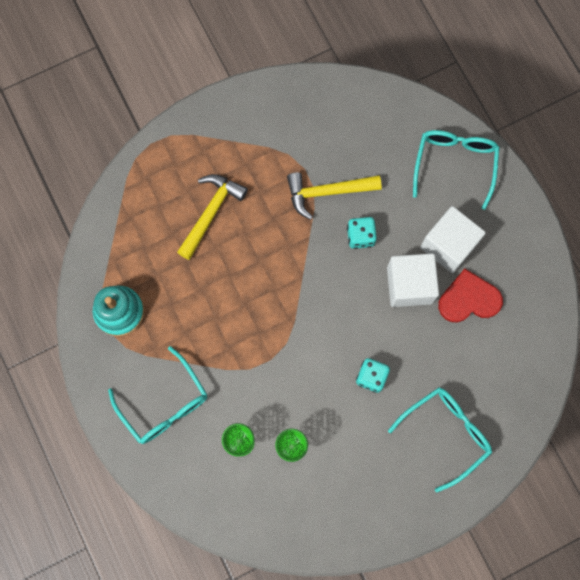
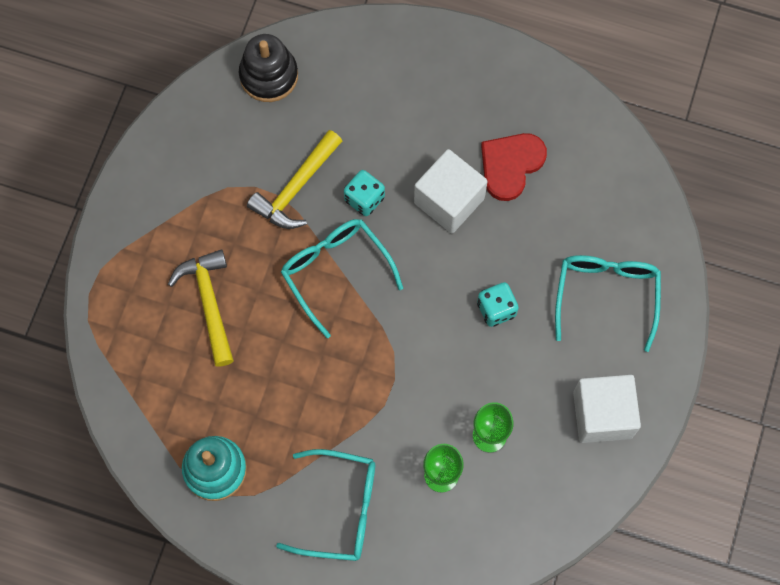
camera: 45 degrees left, 5 degrees down
turquoise glasses [413,130,500,210] -> turquoise glasses moved to [281,219,403,338]
white cube [420,206,486,273] -> white cube moved to [573,375,641,443]
none -> black stacking toy [239,34,298,102]

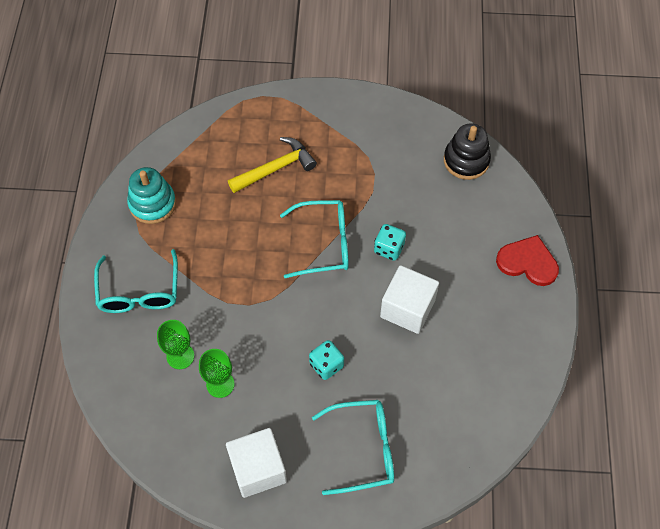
camera: 75 degrees right, 10 degrees down
yellow hammer [247,130,342,229] -> none
turquoise glasses [281,219,403,338] -> turquoise glasses turned 45 degrees clockwise [280,200,349,278]
red heart [481,133,547,201] -> red heart moved to [496,235,559,286]

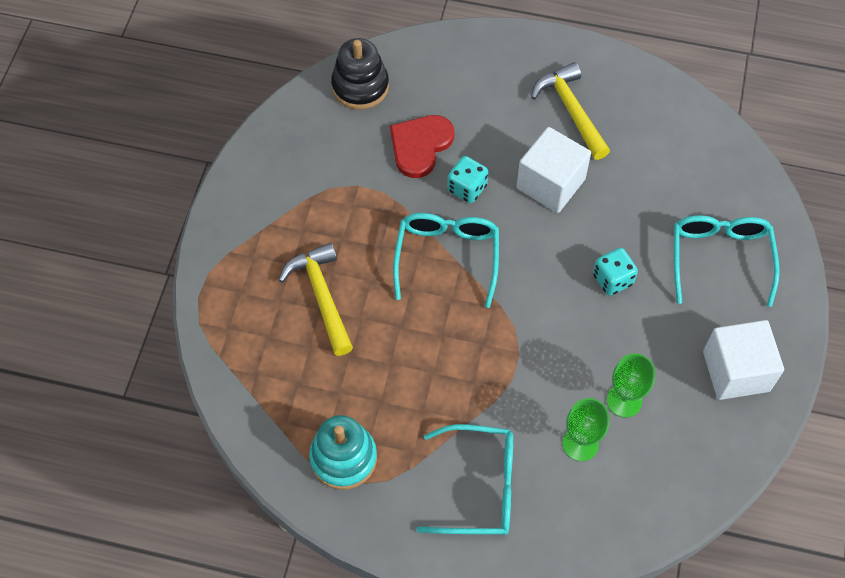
camera: 80 degrees left, 0 degrees up
red heart [496,235,559,286] -> red heart moved to [390,115,454,178]
none -> yellow hammer [531,62,610,160]

